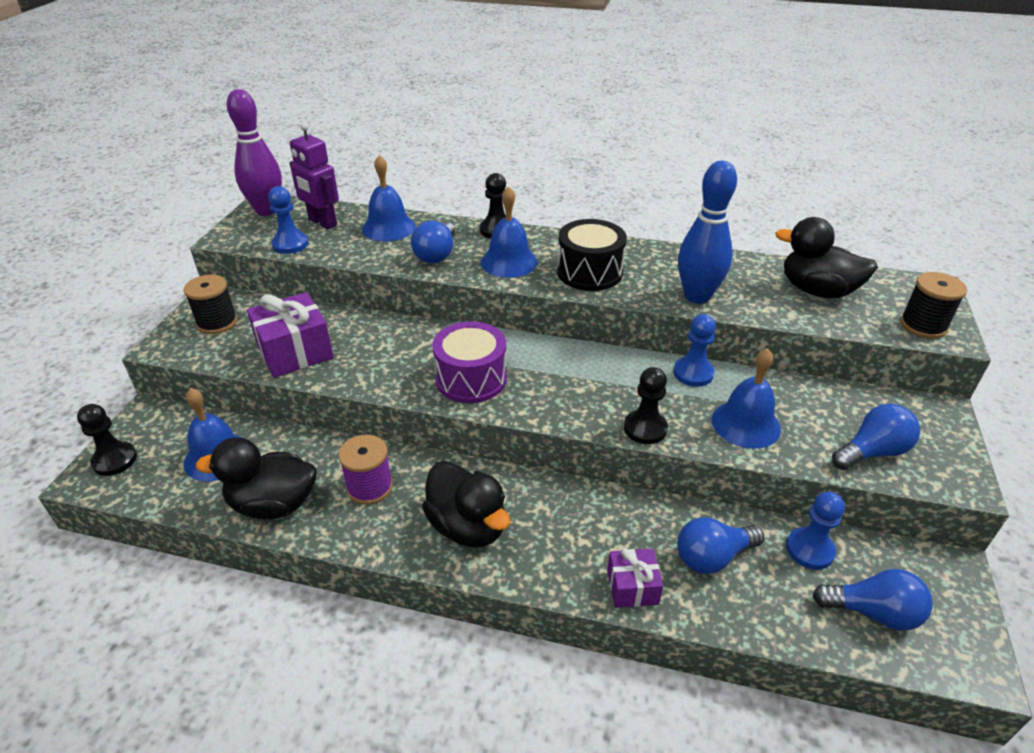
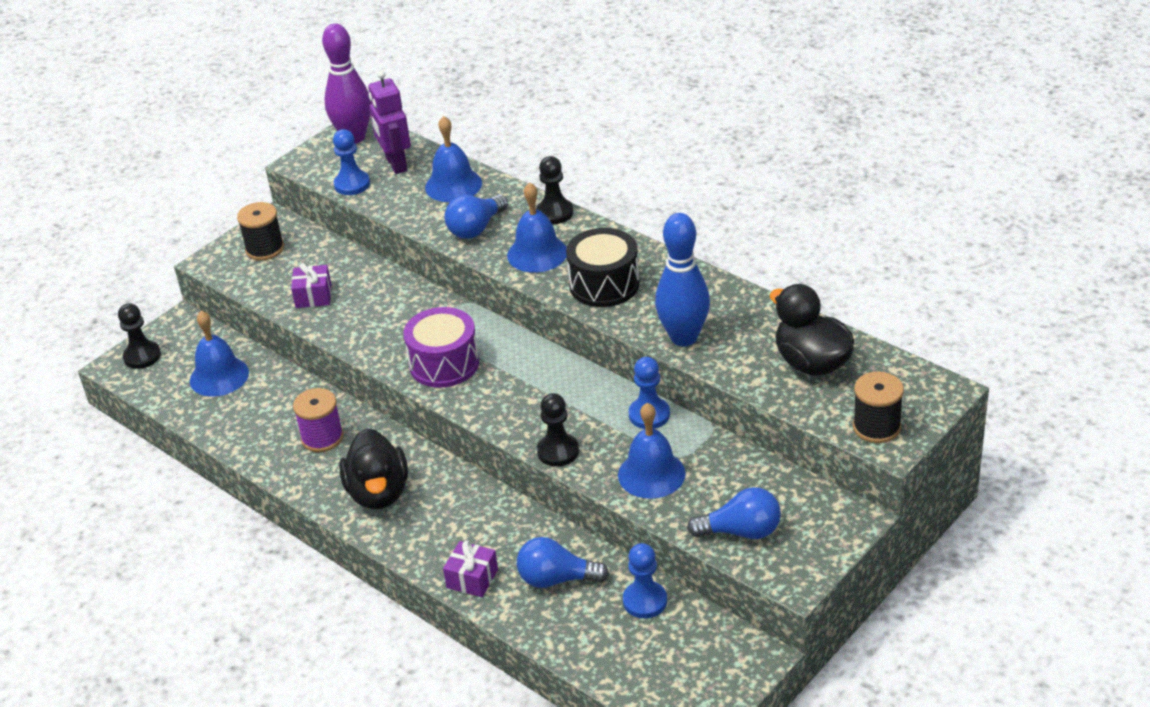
camera: 30 degrees right, 0 degrees up
black duck [196,437,316,520] -> none
purple gift [247,292,334,378] -> purple gift [291,263,331,308], size x0.58
blue light bulb [813,569,933,630] -> none

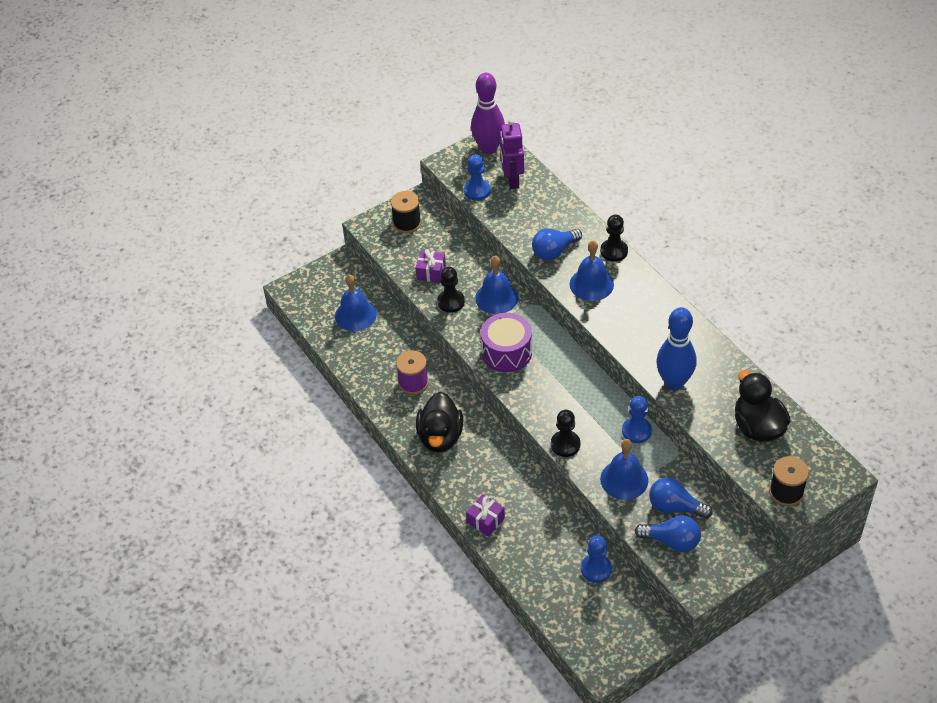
camera: 15 degrees right, 10 degrees up
black pawn [118,303,161,369] -> black pawn moved to [437,267,465,313]
blue bell [425,116,482,202] -> blue bell moved to [475,256,518,314]
blue light bulb [517,537,609,588] -> blue light bulb moved to [649,477,712,519]
black drum [566,228,640,307] -> none

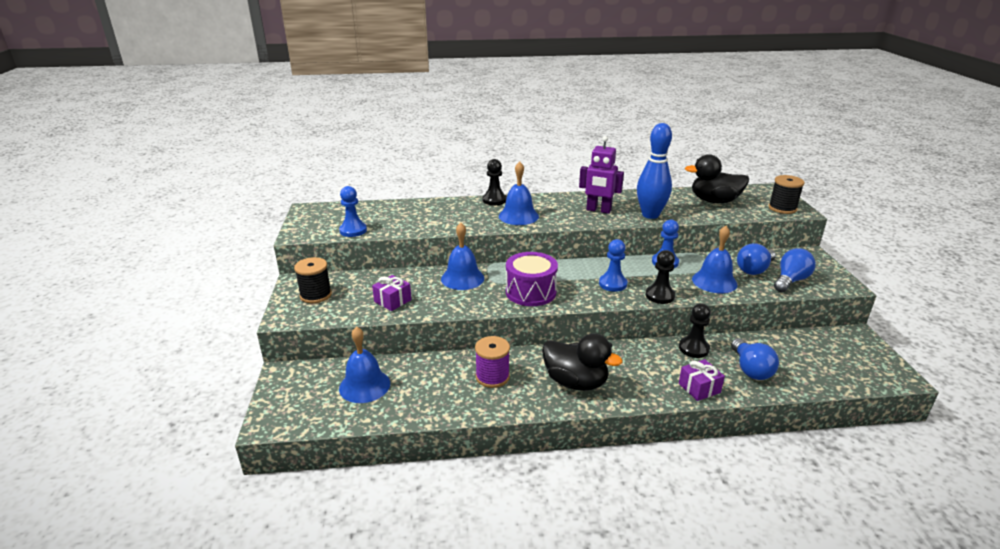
camera: 65 degrees left, 20 degrees down
black pawn [437,267,465,313] -> black pawn moved to [679,303,711,358]
purple bowling pin [471,73,505,154] -> none
purple robot [500,119,524,189] -> purple robot moved to [579,136,624,214]
blue light bulb [532,228,582,260] -> blue light bulb moved to [731,338,779,380]
blue pawn [581,536,612,583] -> blue pawn moved to [599,239,627,292]

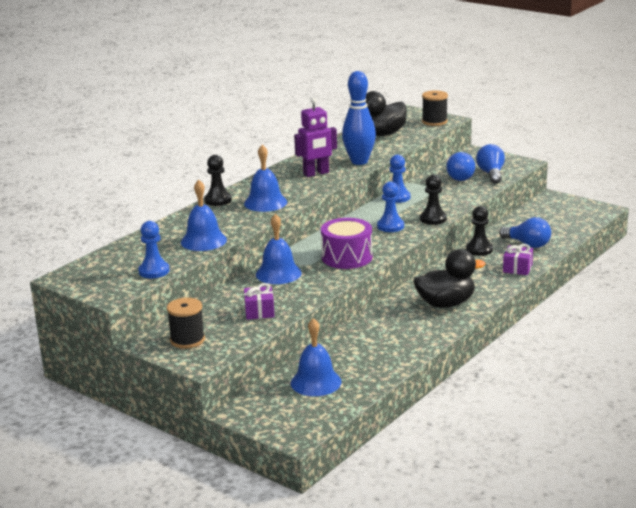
camera: 45 degrees left, 5 degrees down
purple spool [475,336,510,388] -> none
blue bell [692,226,737,294] -> blue bell moved to [181,180,227,251]

